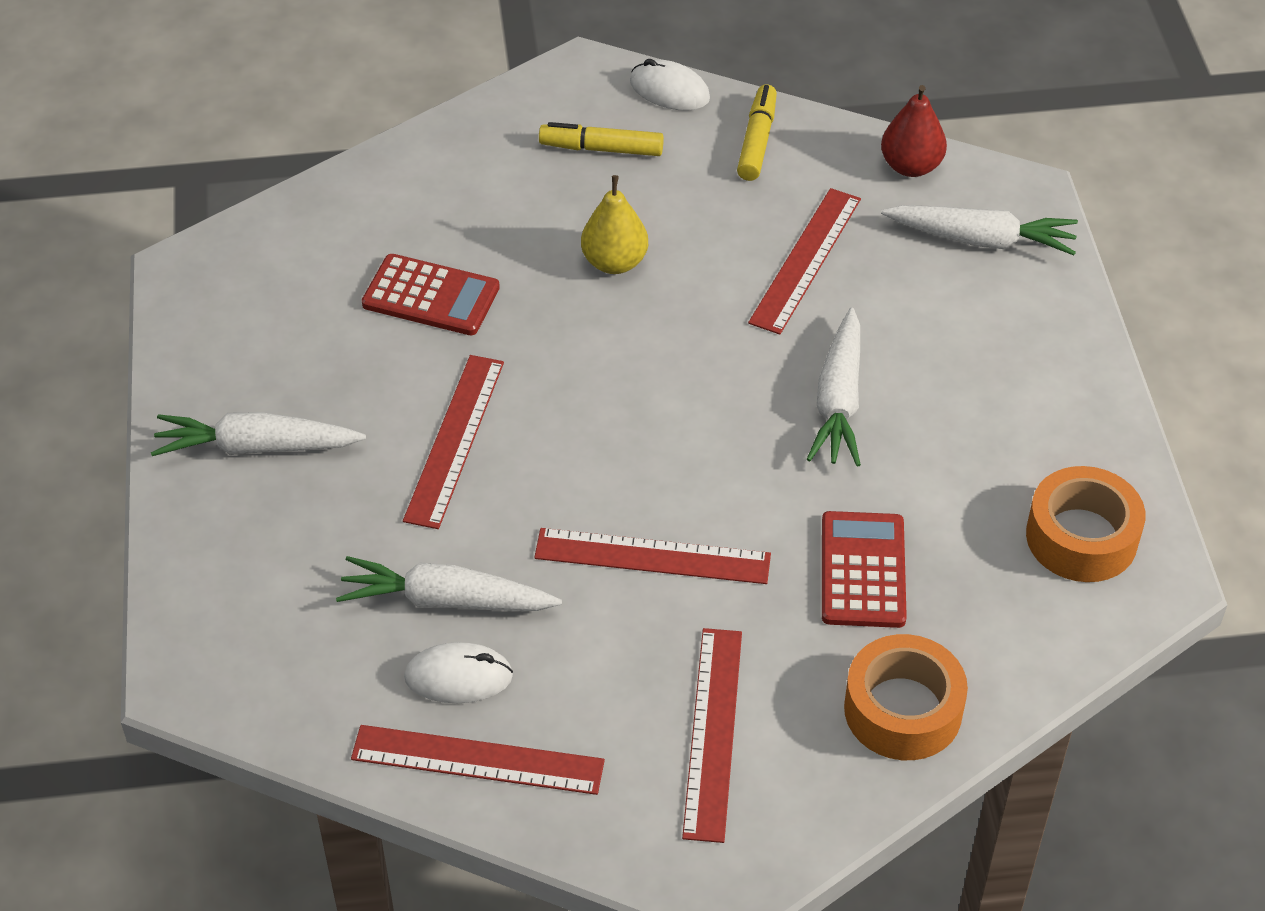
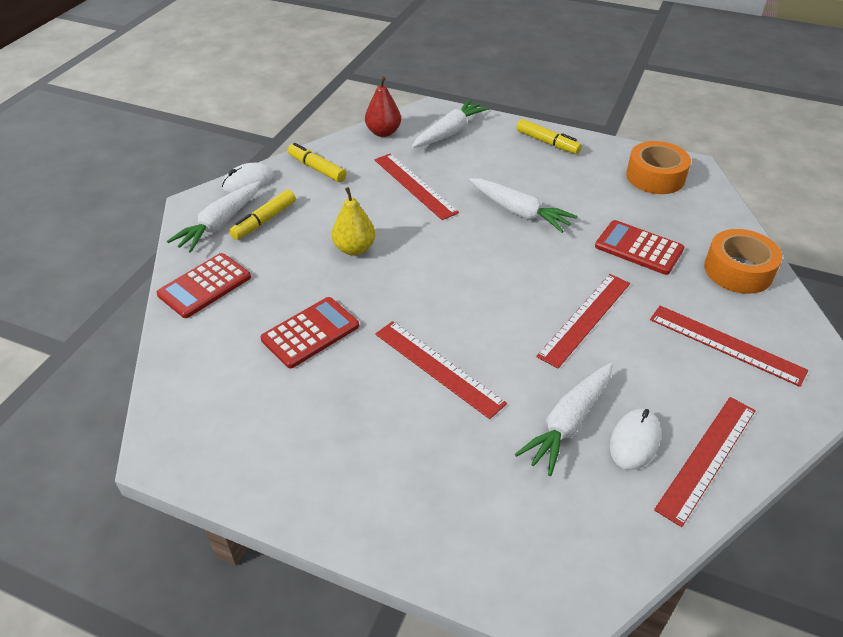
camera: 60 degrees left, 5 degrees down
white carrot [151,412,366,456] -> white carrot moved to [167,181,261,253]
none -> red calculator [156,253,251,318]
none -> yellow marker [516,119,582,154]

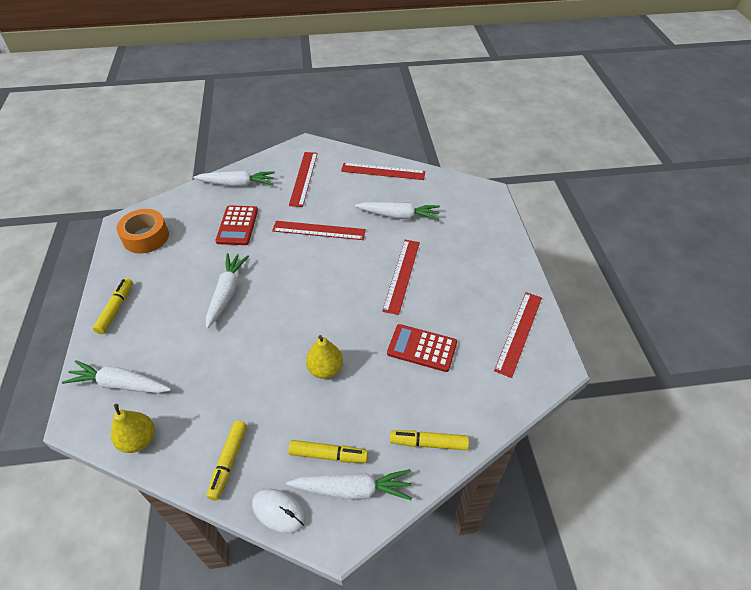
camera: 120 degrees left, 5 degrees up
red calculator [156,253,251,318] -> yellow marker [390,431,469,450]
red pear [365,76,401,137] -> yellow pear [111,404,154,453]
red ruler [374,153,459,220] -> red ruler moved to [494,292,542,378]
white mouse [610,409,661,470] -> none
orange tape [704,229,782,294] -> white carrot [193,171,275,187]

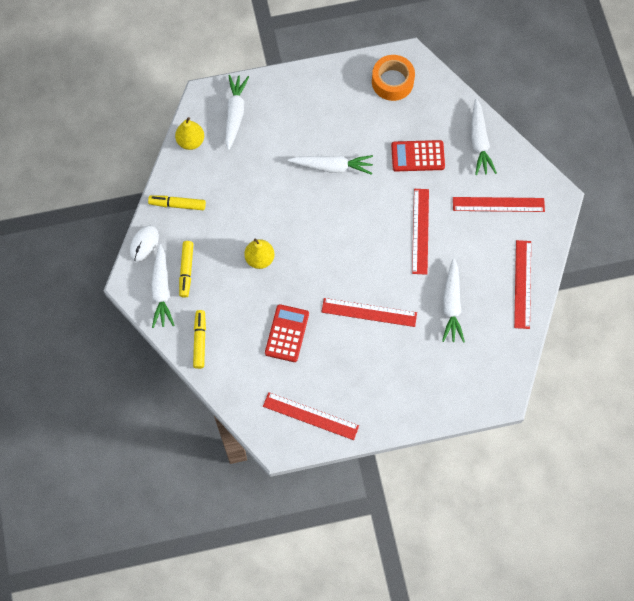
camera: 85 degrees right, 20 degrees up
yellow marker [93,278,133,334] -> none

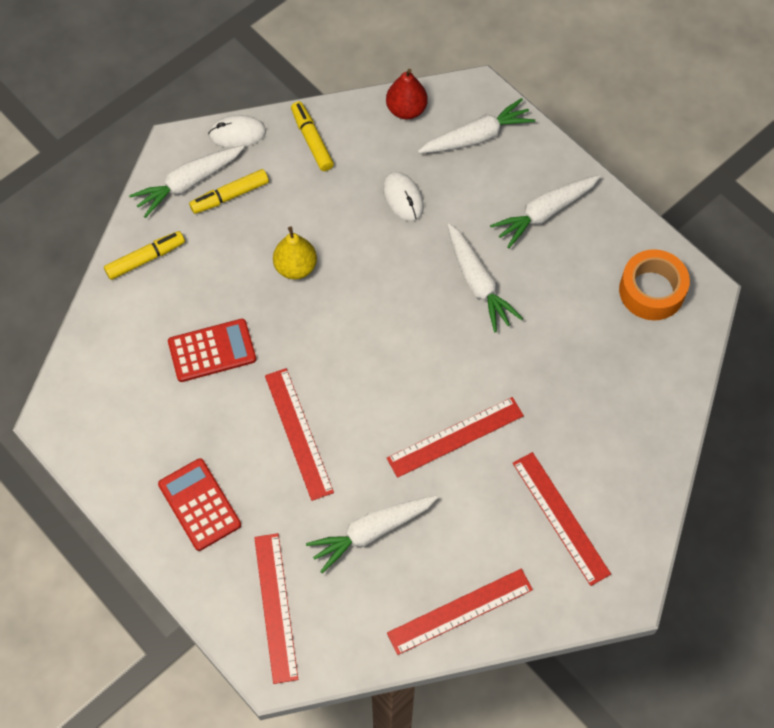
camera: 60 degrees right, 5 degrees down
yellow pear [175,117,204,150] -> red pear [386,69,428,119]
red ruler [263,392,359,440] -> red ruler moved to [254,533,298,684]
red calculator [391,140,445,171] -> red calculator moved to [158,458,241,551]
white carrot [471,98,497,175] -> white carrot moved to [490,175,601,248]
none -> white mouse [383,172,424,221]

